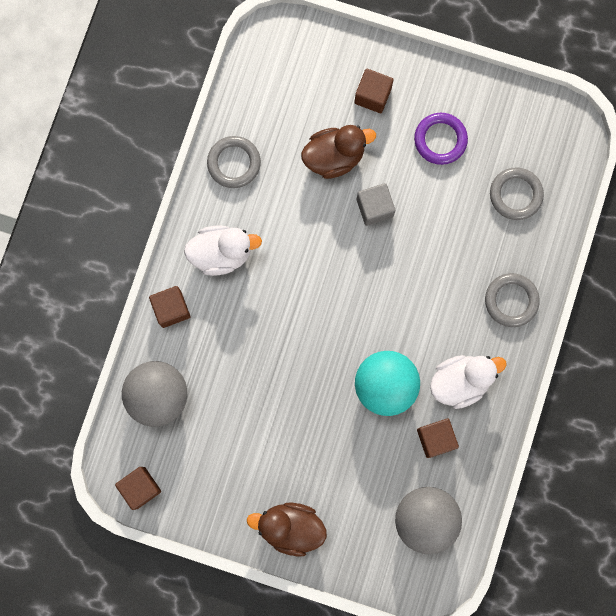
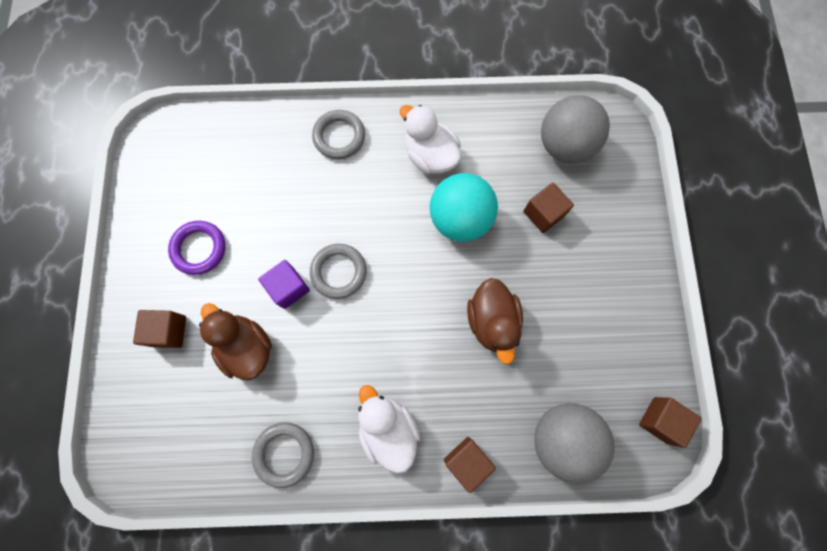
camera: 110 degrees left, 5 degrees down
brown duck [247,503,327,556] -> brown duck moved to [467,278,523,365]
grey cube [357,183,395,226] -> purple cube [258,260,310,309]
brown cube [417,418,459,458] -> brown cube moved to [523,183,574,233]
grey ring [490,167,544,220] -> grey ring moved to [310,244,367,299]

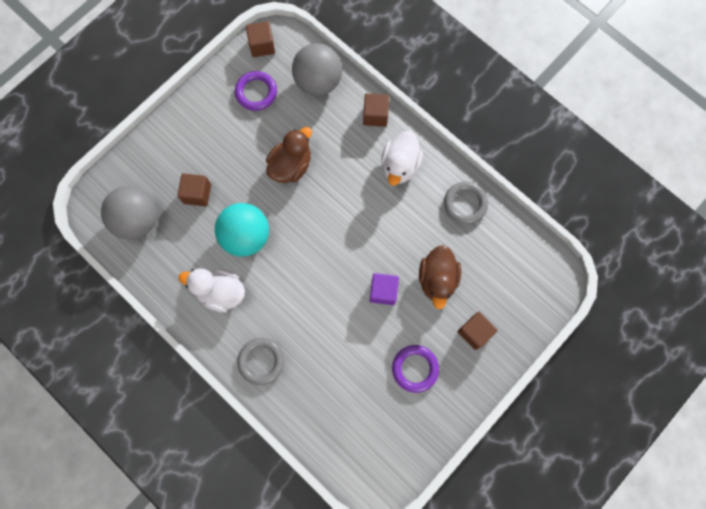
camera: 135 degrees left, 0 degrees up
grey ring [310,244,367,299] -> none
white duck [400,105,461,174] -> white duck turned 105 degrees clockwise [179,268,245,312]
none -> purple ring [235,71,277,111]

